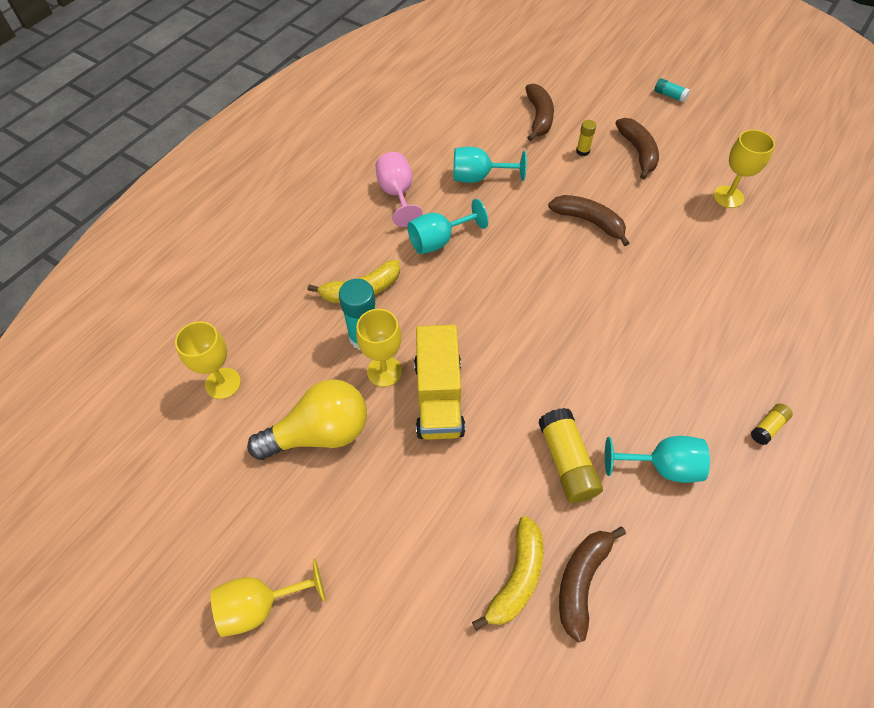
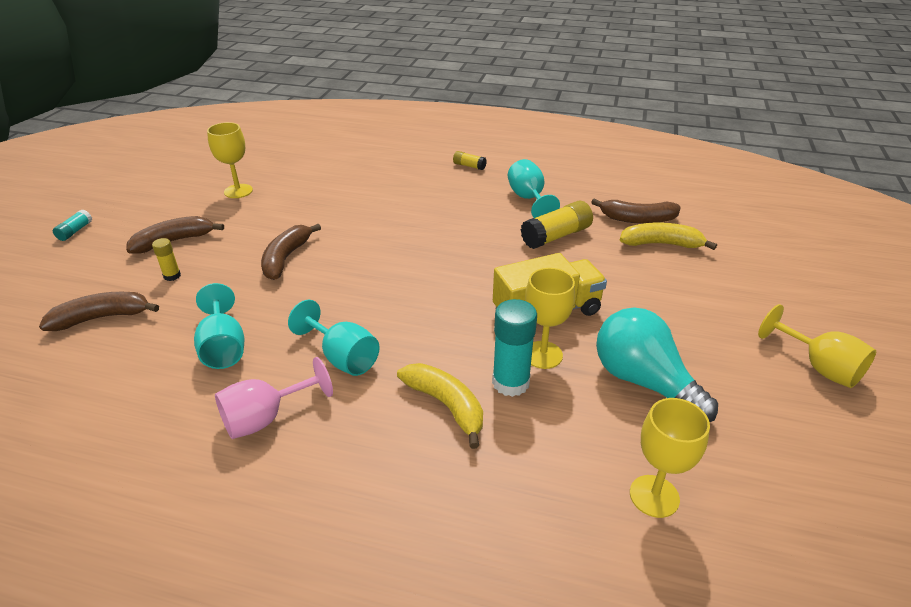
camera: 110 degrees left, 20 degrees down
yellow light bulb [247,379,367,460] -> turquoise light bulb [596,308,718,422]

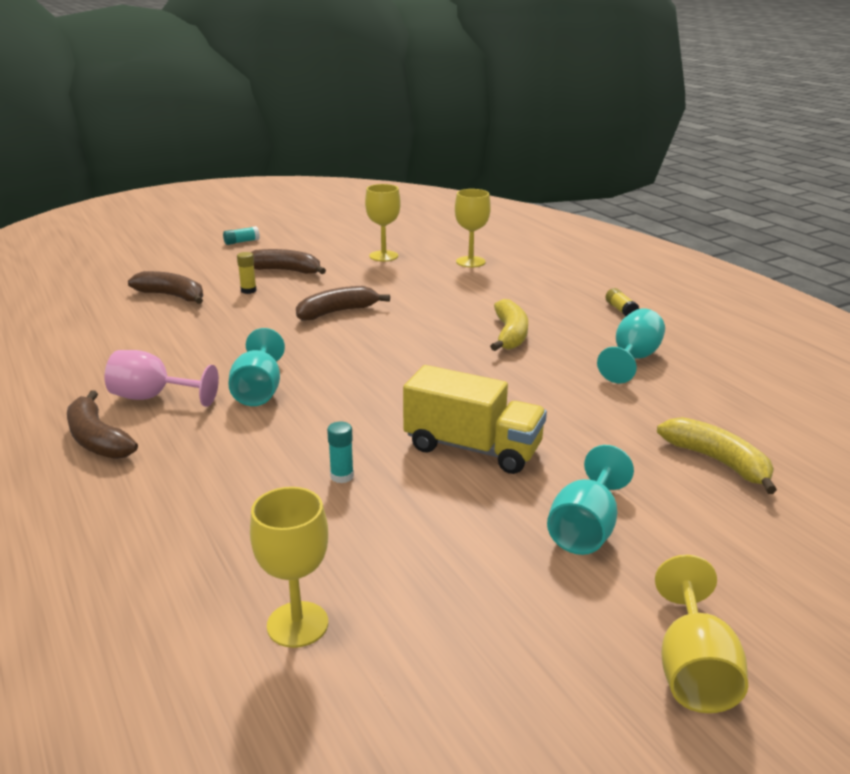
camera: 45 degrees right, 10 degrees down
turquoise goblet [194,283,244,369] -> turquoise goblet moved to [547,445,634,555]
yellow banana [397,363,483,449] -> yellow banana moved to [490,299,528,351]
turquoise glue stick [492,299,537,397] -> turquoise glue stick [327,421,354,483], size x0.53
yellow glue stick [521,201,593,249] -> none
yellow goblet [525,268,575,369] -> yellow goblet moved to [455,189,491,267]
brown banana [591,198,681,224] -> brown banana moved to [67,390,138,459]
turquoise light bulb [596,308,718,422] -> none

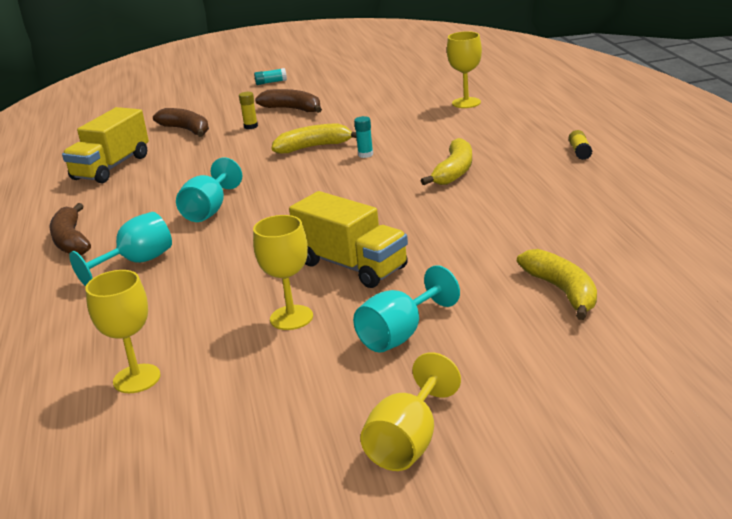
camera: 20 degrees right, 0 degrees up
pink goblet [105,350,219,407] -> none
brown banana [296,286,390,321] -> yellow banana [272,124,357,154]
turquoise glue stick [327,421,354,483] -> turquoise glue stick moved to [354,116,373,158]
yellow goblet [365,184,401,262] -> yellow goblet moved to [253,215,313,330]
turquoise goblet [597,309,665,384] -> turquoise goblet moved to [69,212,172,286]
none -> yellow truck [62,107,149,184]

